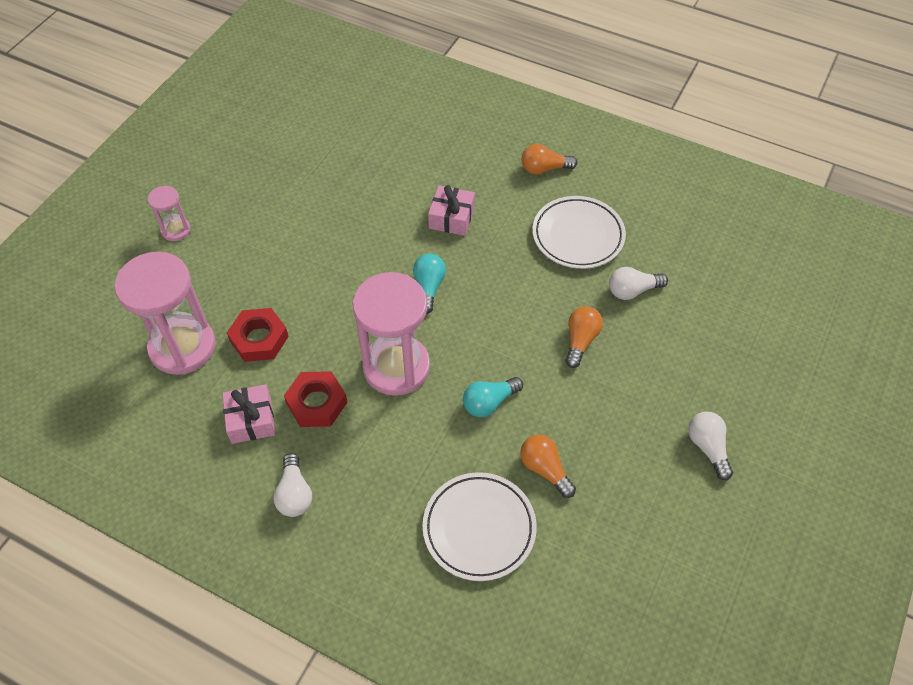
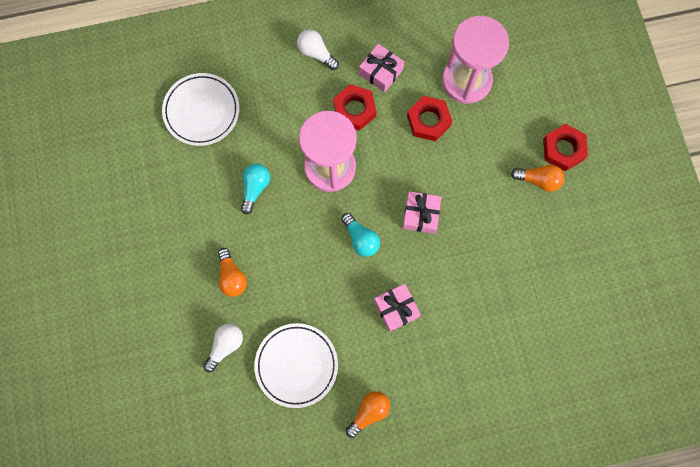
camera: 140 degrees right, 20 degrees up
pink hourglass [148,186,191,241] -> red nut [543,124,588,171]
orange light bulb [520,435,576,498] -> orange light bulb moved to [511,165,564,192]
white light bulb [688,412,733,480] -> none
none -> pink gift [403,191,441,234]

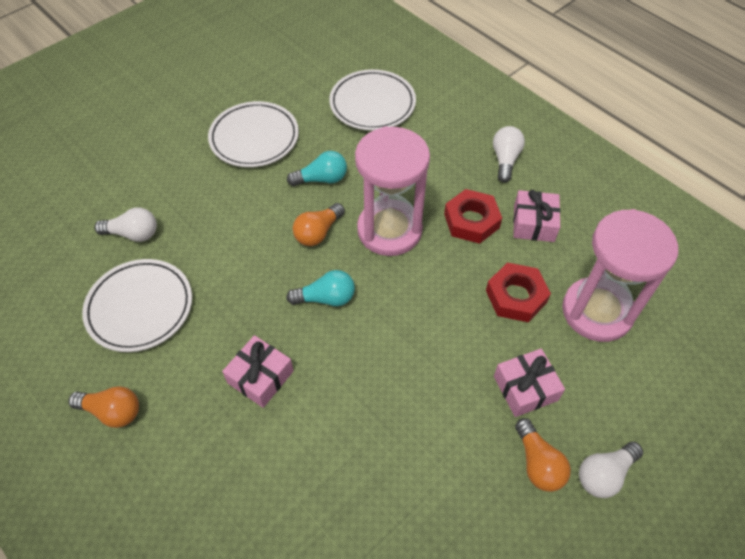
camera: 60 degrees right, 20 degrees down
orange light bulb [218,248,247,297] -> orange light bulb moved to [293,203,345,246]
turquoise light bulb [341,213,380,257] -> turquoise light bulb turned 120 degrees counterclockwise [286,270,355,306]
pink gift [403,191,441,234] -> pink gift moved to [494,349,565,417]
red nut [543,124,588,171] -> white light bulb [579,442,643,498]
none -> white plate [208,101,299,167]

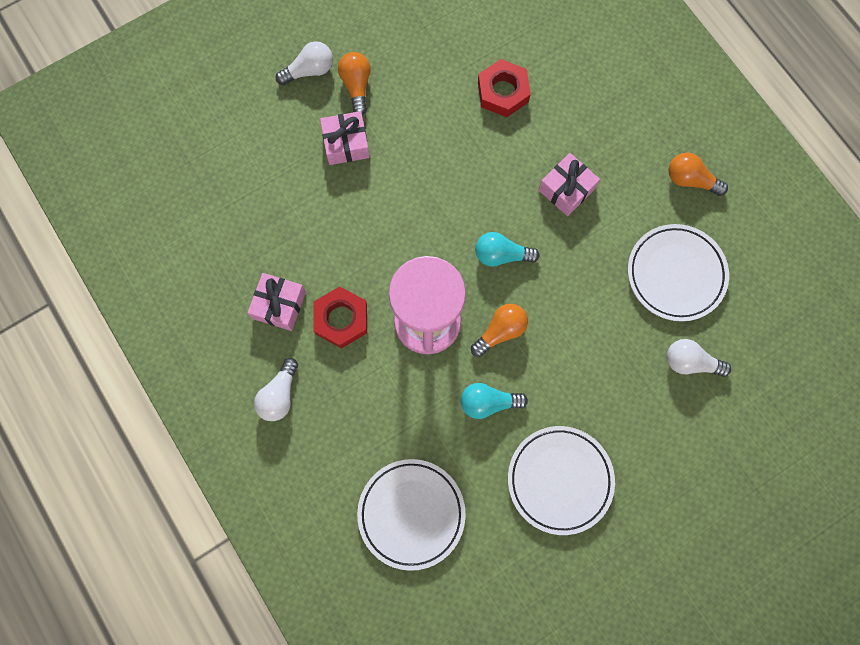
camera: 170 degrees left, 20 degrees up
red nut [486,263,551,322] -> red nut moved to [478,59,531,117]
pink hourglass [562,209,678,342] -> none

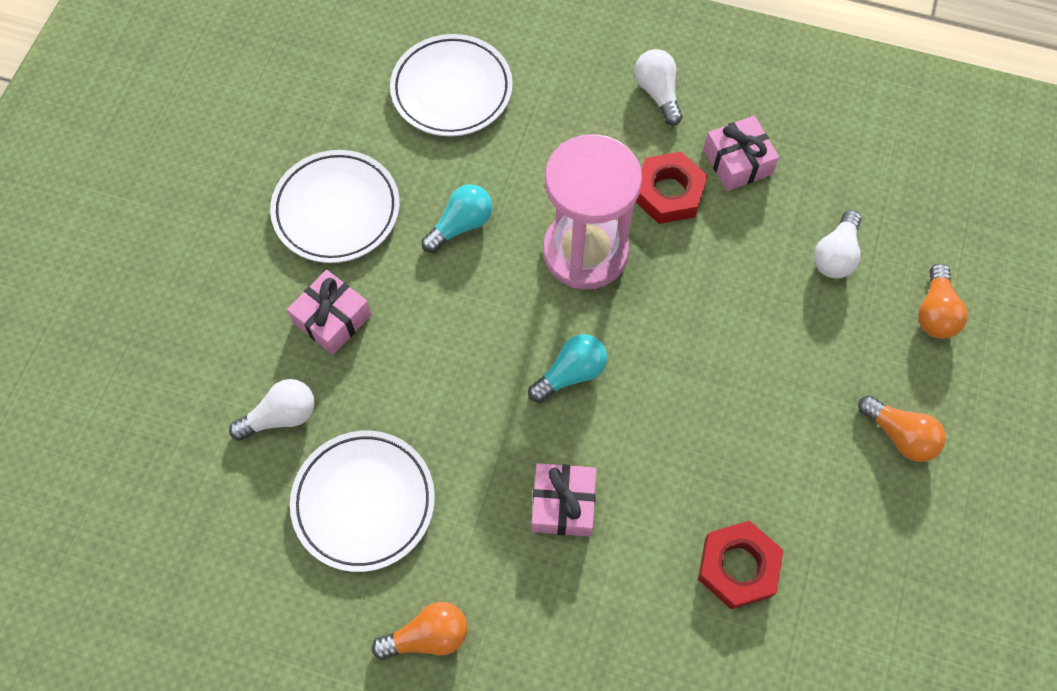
camera: 140 degrees right, 10 degrees down
white light bulb [276,41,333,85] -> white light bulb moved to [814,210,861,278]
pink gift [320,111,370,165] -> pink gift moved to [287,270,372,355]
orange light bulb [471,304,528,357] -> orange light bulb moved to [918,263,968,339]

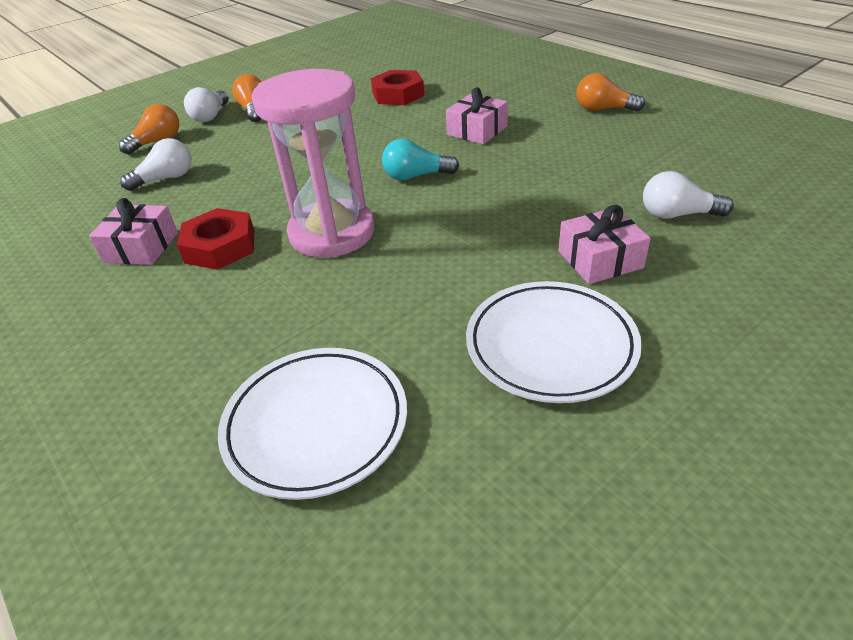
camera: 145 degrees left, 25 degrees down
white plate [290,431,435,572] -> none
turquoise light bulb [421,184,492,253] -> none
white light bulb [634,49,682,126] -> white light bulb moved to [184,87,229,122]

